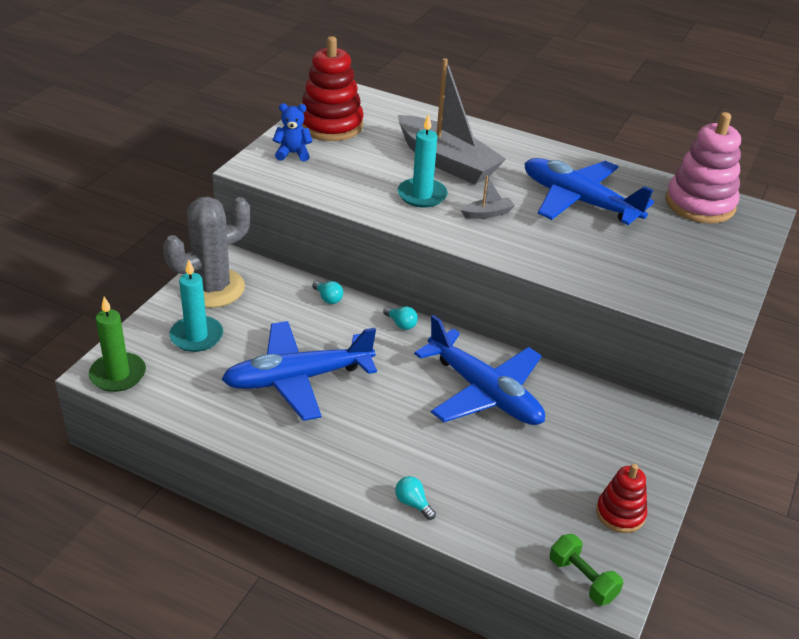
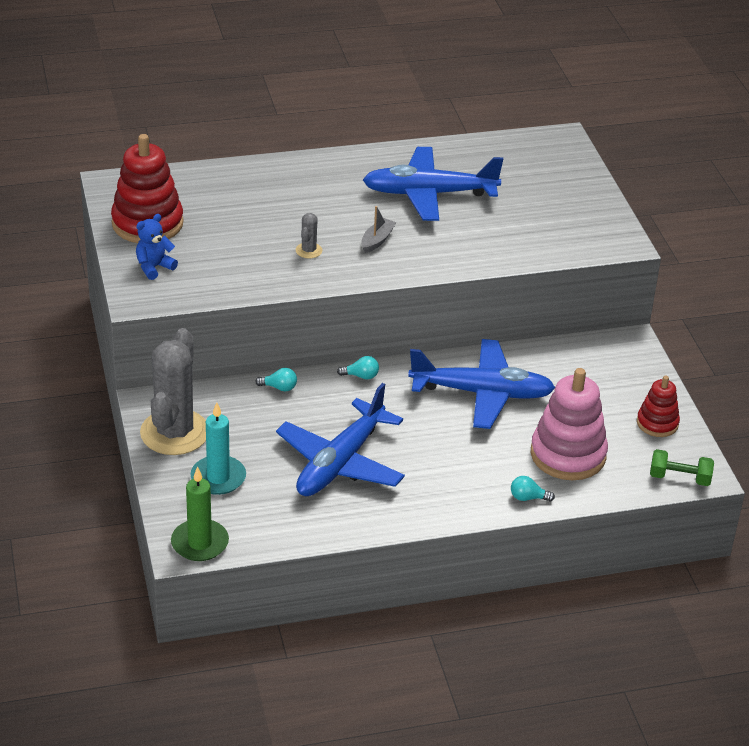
camera: 40 degrees left, 0 degrees up
grey boat [398,58,506,185] -> none
turquoise candle [398,114,448,208] -> grey cactus [296,213,322,259]
pink stacking toy [666,112,741,223] -> pink stacking toy moved to [531,368,608,480]

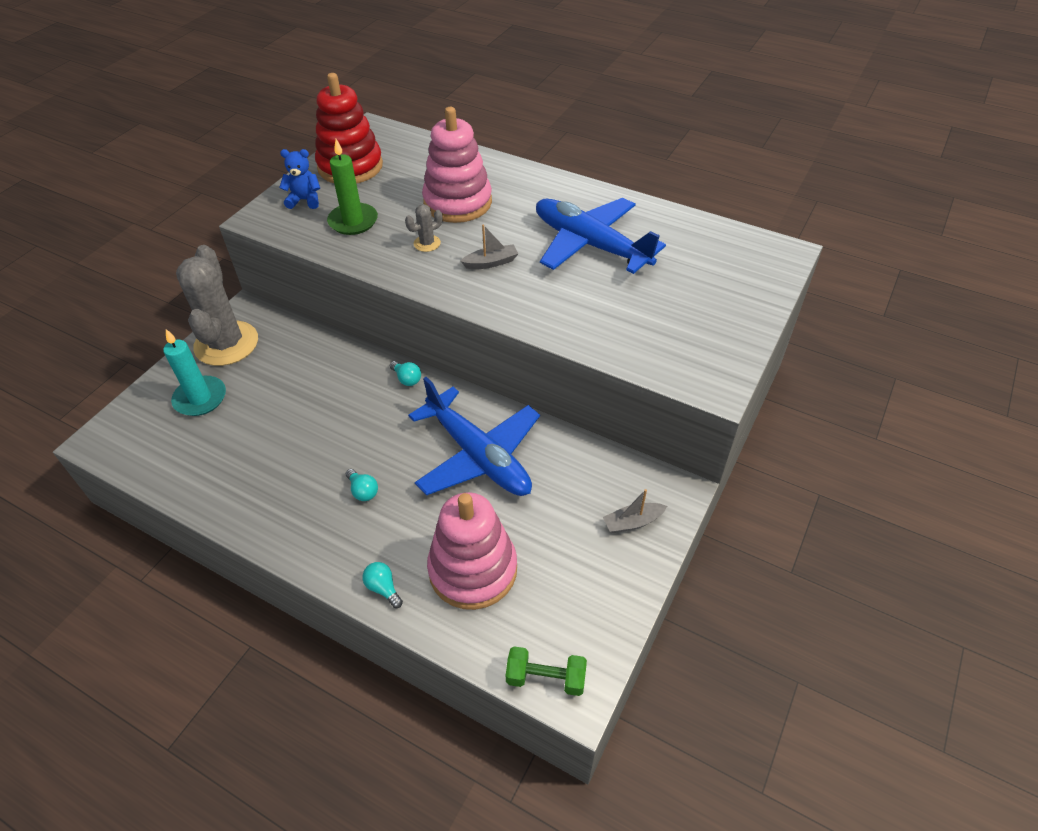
camera: 45 degrees right, 10 degrees up
grey cactus [140,328,206,455] -> grey cactus turned 60 degrees counterclockwise [176,245,258,366]
green candle [171,466,229,561] -> green candle moved to [327,139,378,235]
turquoise light bulb [255,368,297,391] -> turquoise light bulb moved to [346,469,378,501]
blue plane [276,383,405,496] -> none
red stacking toy [637,376,680,437] -> none
green dumbbell [650,449,714,486] -> green dumbbell turned 45 degrees counterclockwise [506,646,587,696]
none -> pink stacking toy [422,107,492,223]
none -> grey boat [603,489,667,533]

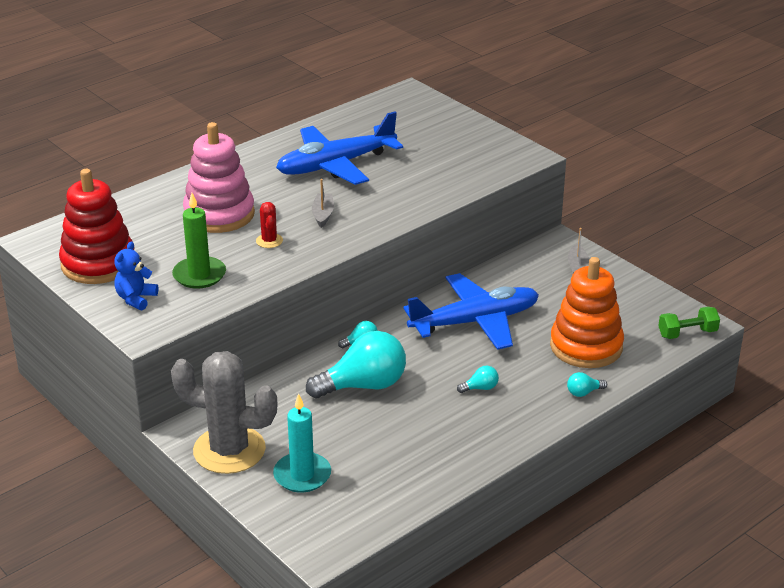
camera: 70 degrees left, 15 degrees down
grey cactus [405,204,443,252] -> red cactus [256,202,283,248]
pink stacking toy [427,492,517,610] -> orange stacking toy [550,257,624,368]
green dumbbell [506,646,587,696] -> green dumbbell turned 45 degrees clockwise [658,307,720,339]
none -> turquoise light bulb [306,331,406,398]

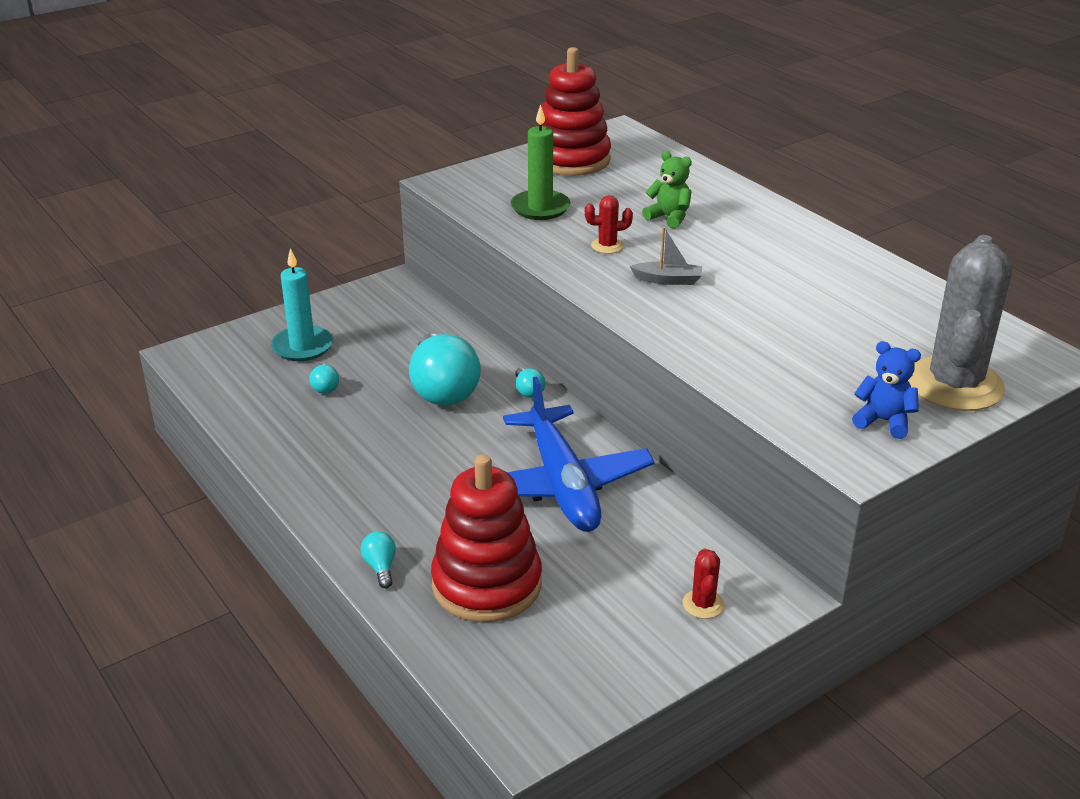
camera: 95 degrees right, 0 degrees up
blue teddy bear [114,241,158,311] -> blue teddy bear moved to [852,341,921,439]
grey cactus [171,351,277,474] -> grey cactus moved to [908,235,1012,411]
pink stacking toy [183,122,255,233] -> green teddy bear [642,151,692,229]
blue plane [276,112,403,185] -> none
turquoise light bulb [457,366,499,393] -> turquoise light bulb moved to [309,363,339,394]
orange stacking toy [550,257,624,368] -> red stacking toy [431,454,542,622]
grey boat [568,228,589,273] -> red cactus [683,549,724,619]
green dumbbell [658,307,720,339] -> none

